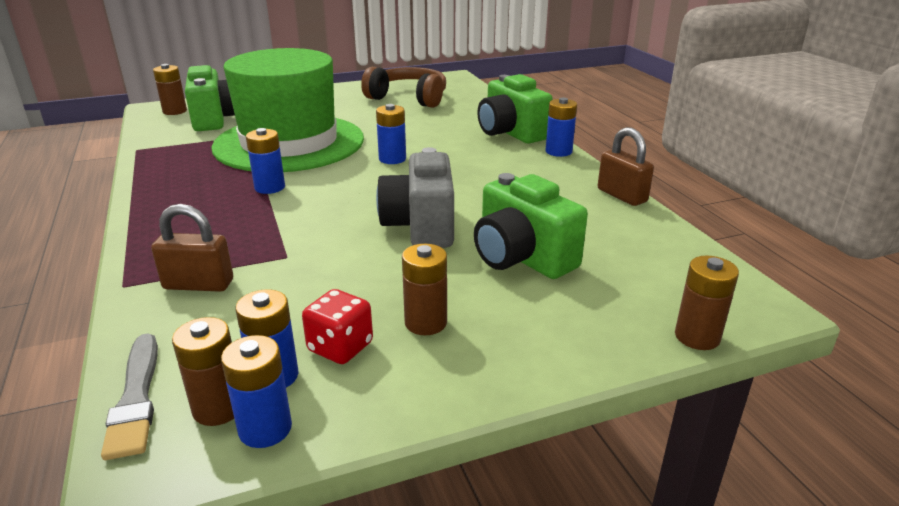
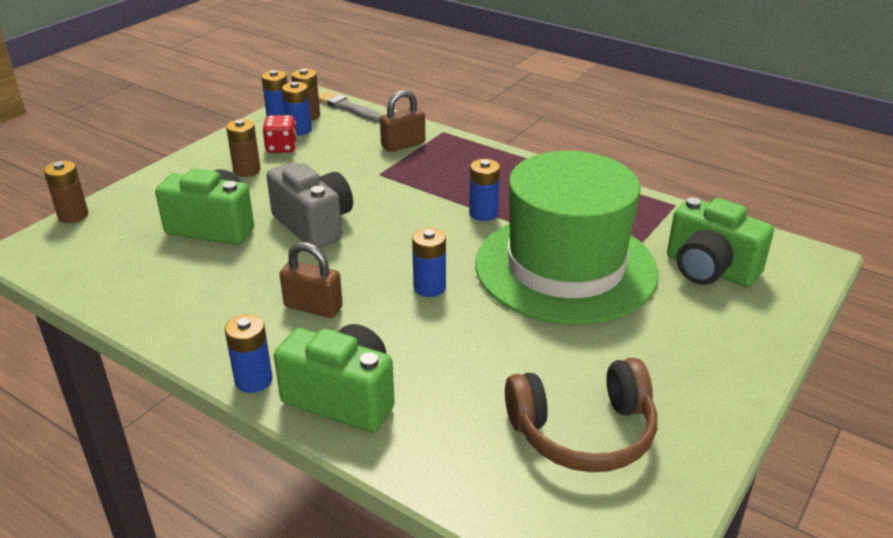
camera: 145 degrees right, 5 degrees up
brown battery [153,64,187,115] -> none
brown padlock [598,127,654,206] -> brown padlock moved to [280,242,343,318]

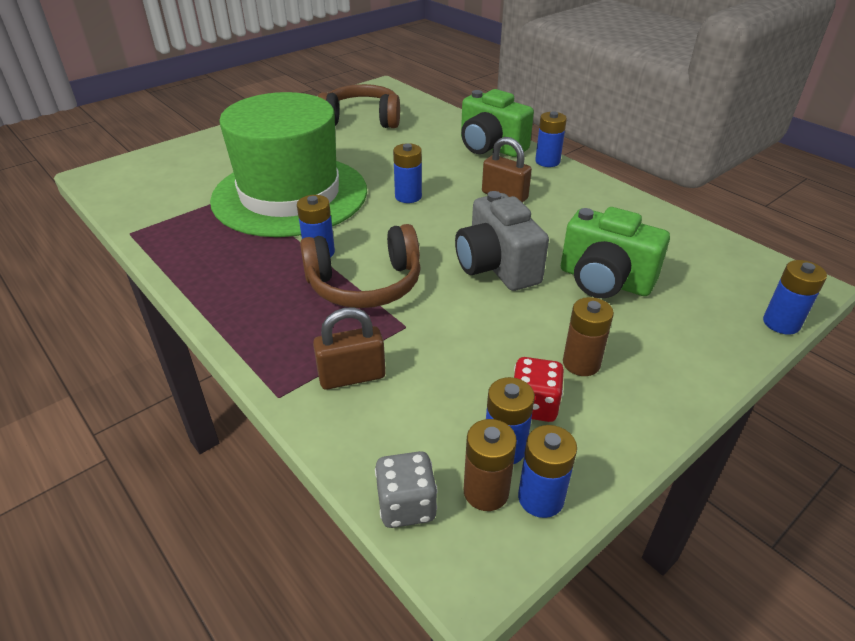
camera: 165 degrees left, 5 degrees up
brown battery [44,161,88,223] -> blue battery [763,260,827,335]
grey brush [319,91,382,122] -> grey dice [375,451,438,528]
green camera [667,197,774,287] -> none
none -> brown headphones [300,224,421,308]

